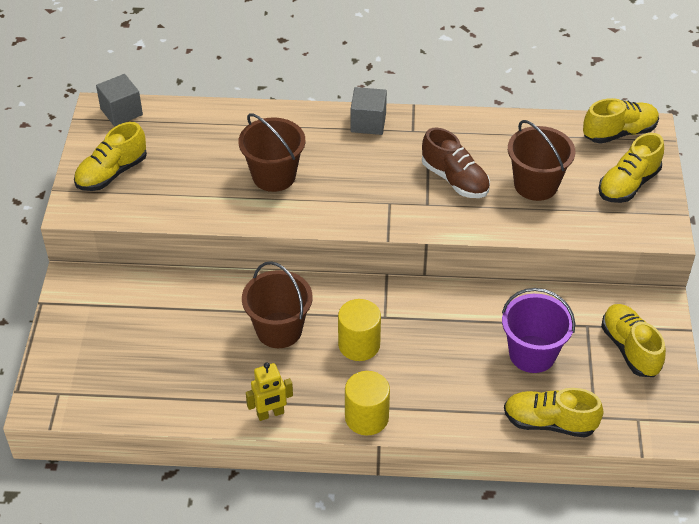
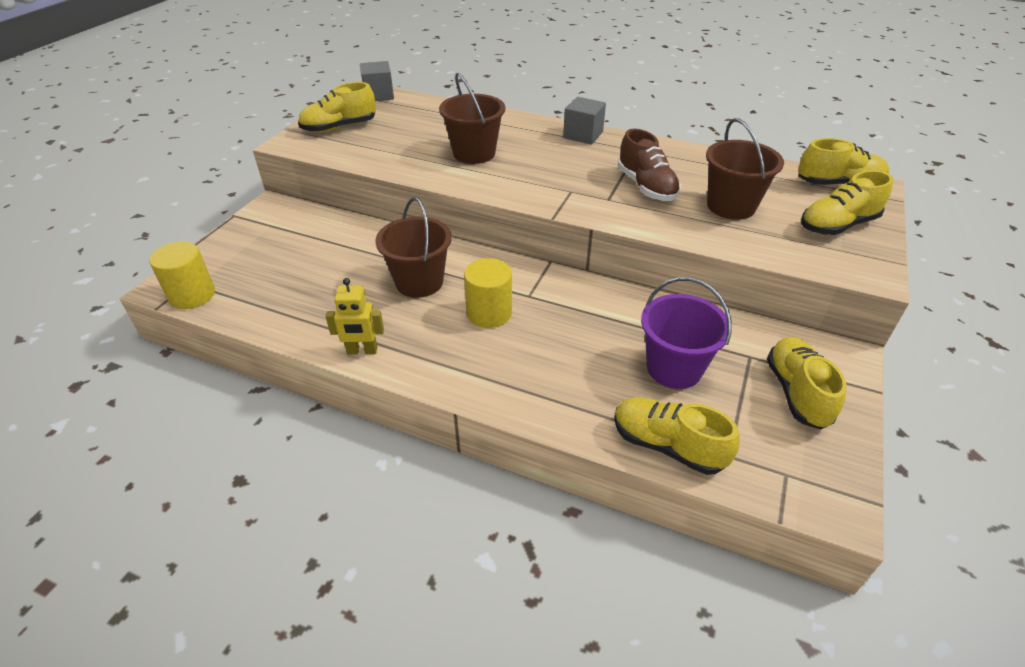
camera: 20 degrees right, 5 degrees down
yellow cylinder [345,371,390,435] -> yellow cylinder moved to [149,241,215,309]

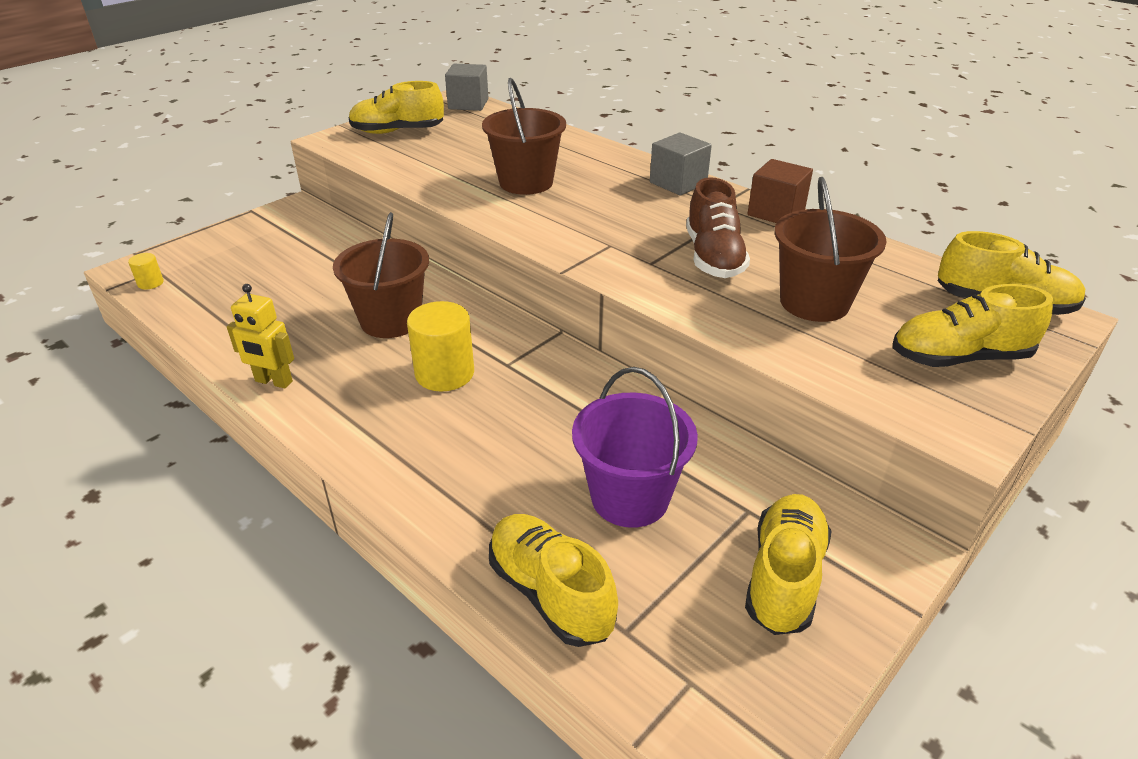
camera: 20 degrees right, 5 degrees down
yellow cylinder [149,241,215,309] -> yellow cylinder [128,253,164,290], size x0.48
none -> brown cube [747,159,813,223]

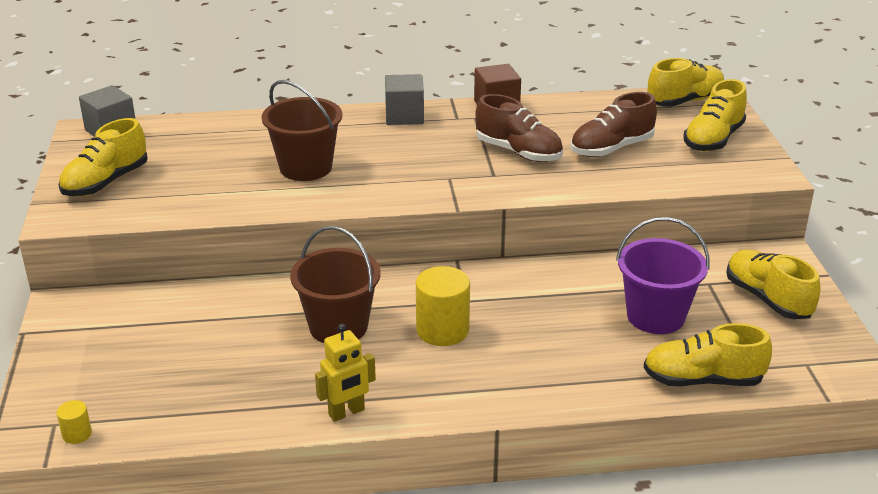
camera: 50 degrees left, 5 degrees down
brown bucket [774,177,887,322] -> brown shoe [570,92,657,157]

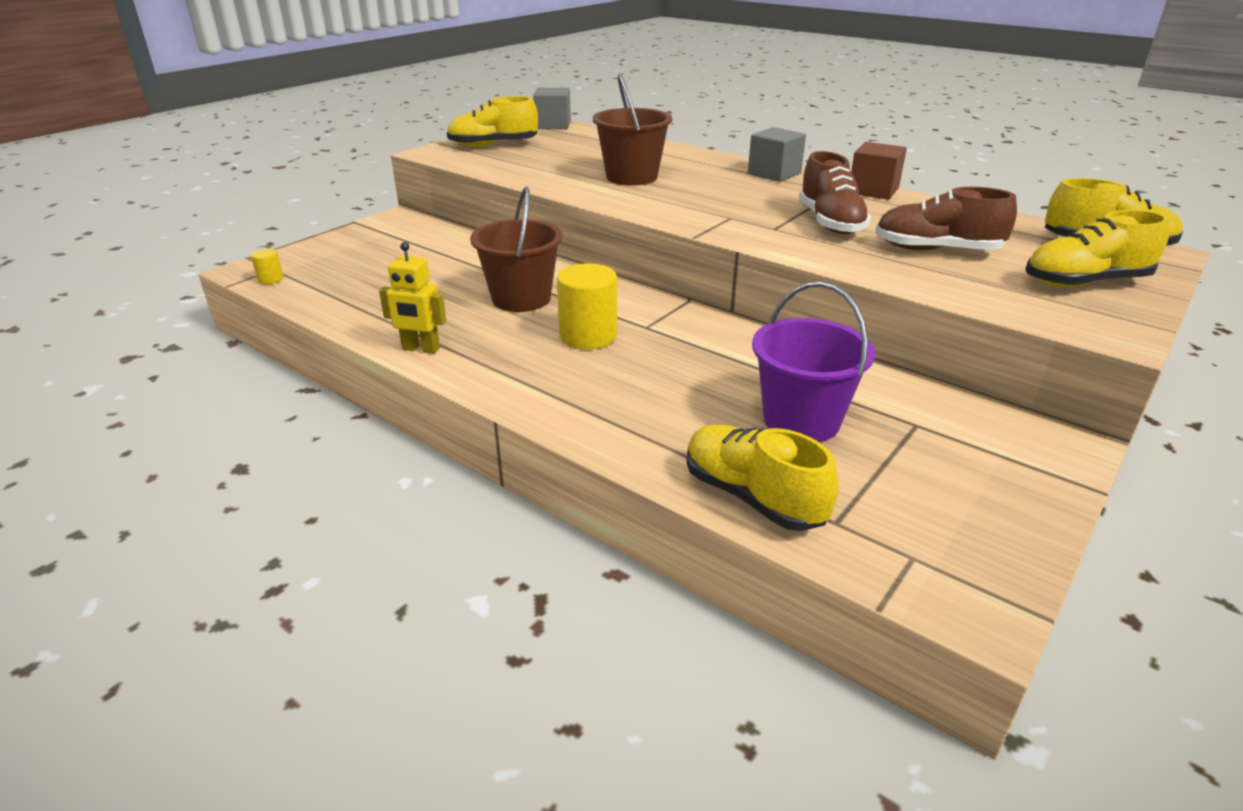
camera: 45 degrees right, 0 degrees up
yellow shoe [726,250,821,319] -> none

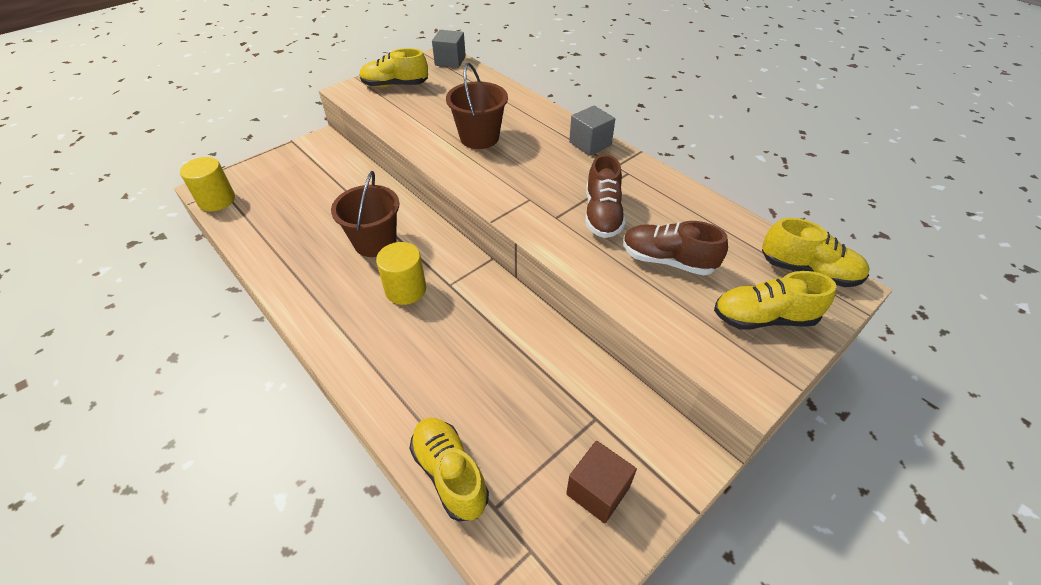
camera: 10 degrees right, 15 degrees up
yellow cylinder [251,249,284,284] -> yellow cylinder [180,157,235,211], size x2.07
yellow robot [379,242,446,354] -> none
purple bucket [752,282,875,442] -> none
brown cube [851,142,907,200] -> brown cube moved to [566,441,637,524]

